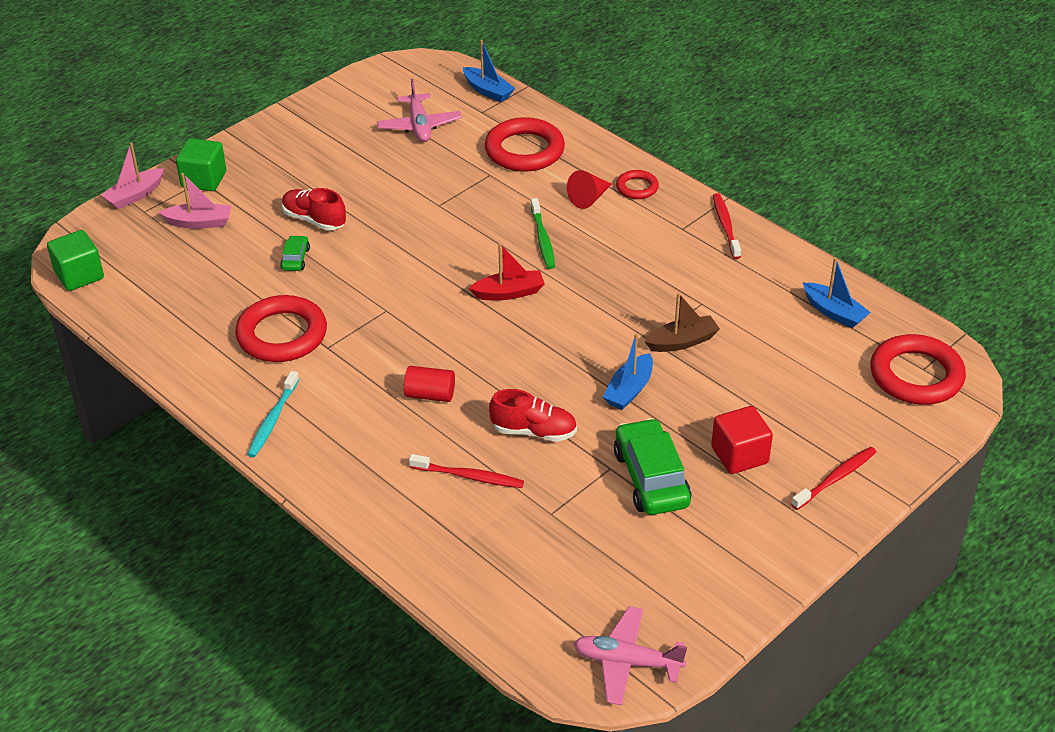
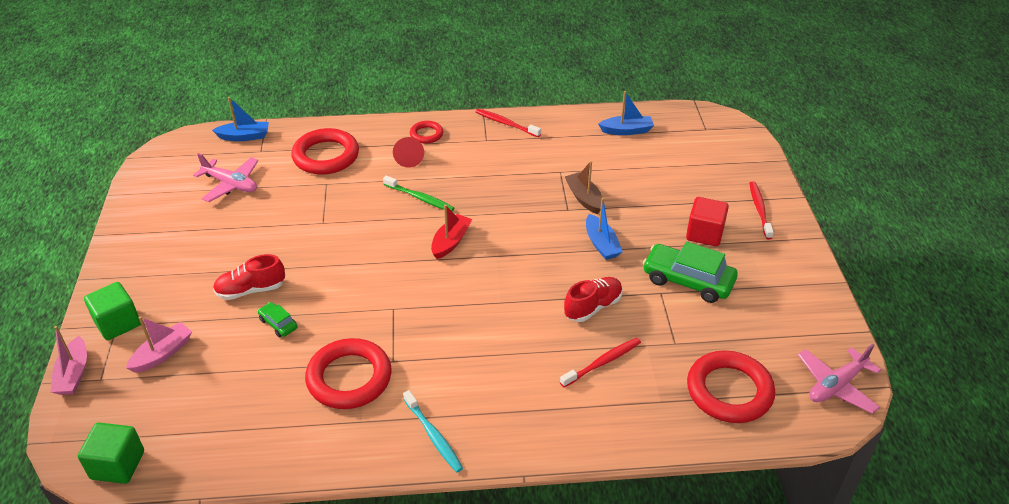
camera: 50 degrees left, 0 degrees up
red cylinder [404,366,455,402] -> none
brown boat [645,293,720,352] -> brown boat turned 45 degrees counterclockwise [565,161,602,214]
red ring [870,334,966,405] -> red ring moved to [687,350,775,423]

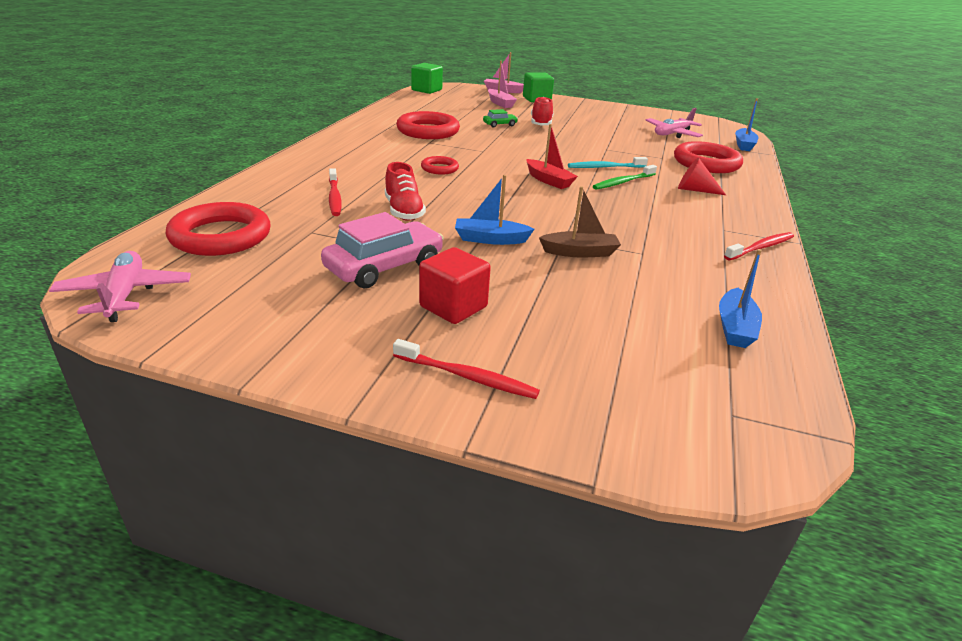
camera: 110 degrees right, 10 degrees down
turquoise toothbrush [403,390,463,473] -> turquoise toothbrush moved to [568,157,648,168]
red ring [410,121,443,144] -> red ring moved to [421,156,459,175]
green car [643,242,738,303] -> pink car [321,212,444,288]

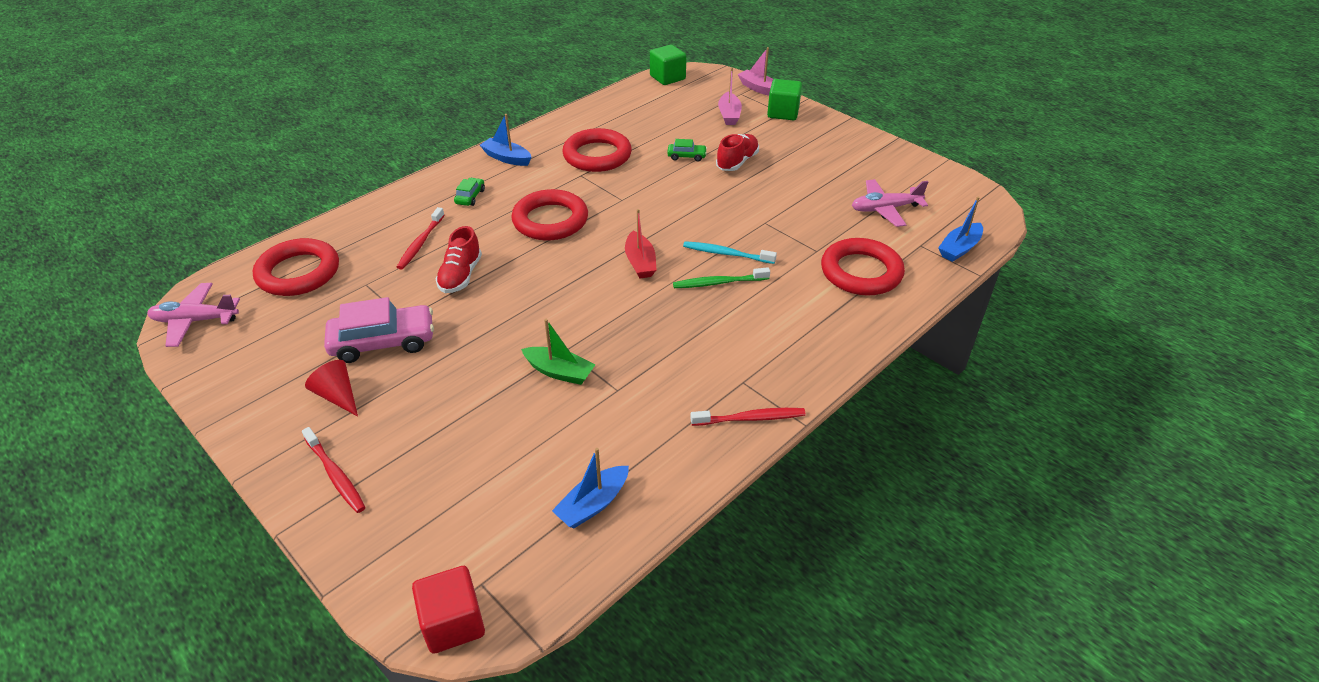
camera: 30 degrees right, 10 degrees up
pink plane [49,251,191,322] -> pink plane turned 105 degrees counterclockwise [147,283,240,347]
red cube [419,247,491,324] -> red cube moved to [412,566,485,654]
red ring [421,156,459,175] -> red ring [511,189,588,240], size x1.93
blue boat [455,175,535,245] -> blue boat moved to [480,114,531,166]
brown boat [539,186,621,257] -> green boat [521,319,596,385]
red cone [678,158,726,195] -> red cone moved to [305,360,358,417]
none -> green car [454,178,485,206]

